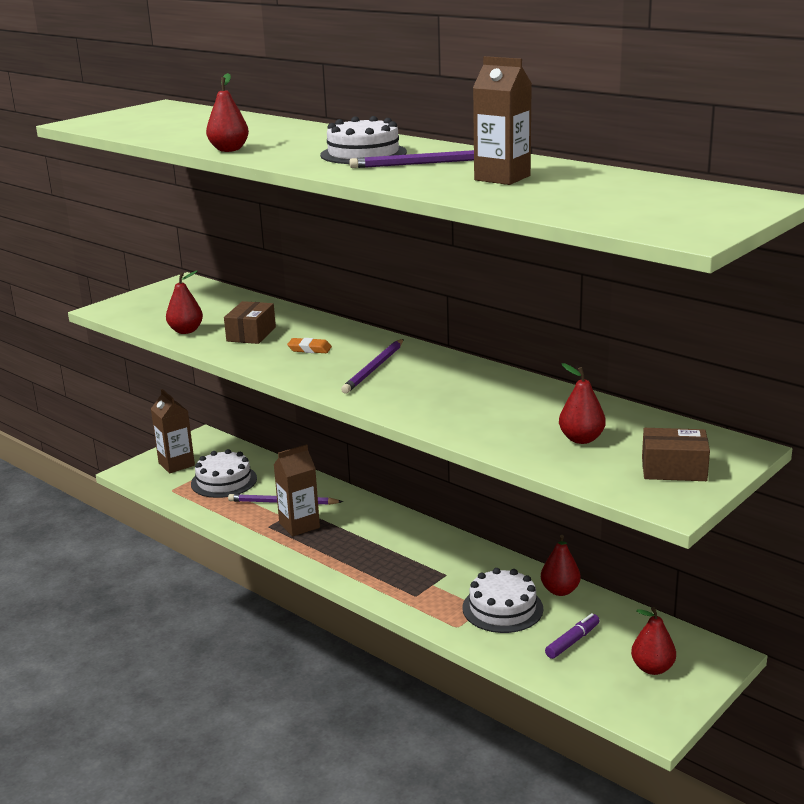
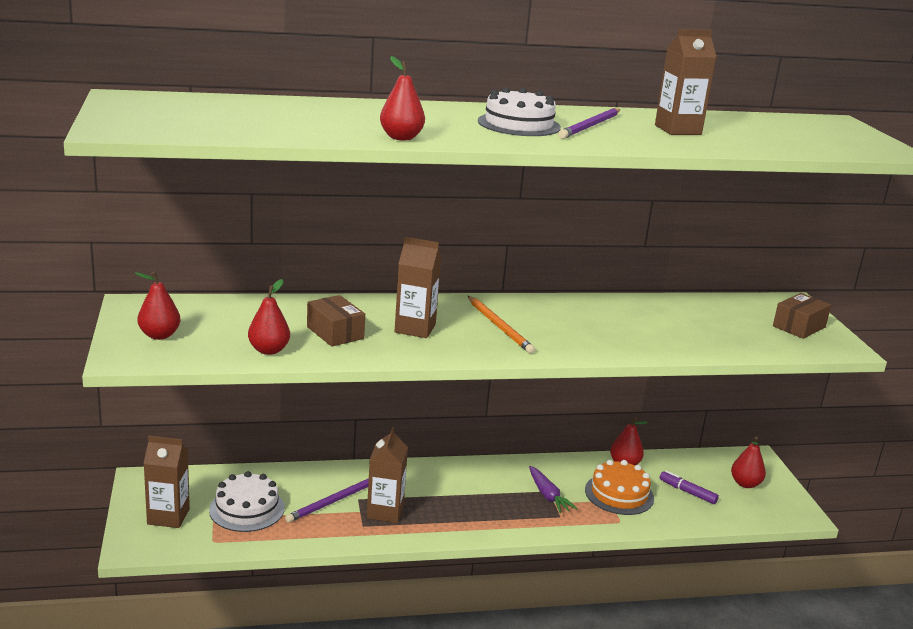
camera: 55 degrees left, 0 degrees up
orange eraser [287,338,332,353] -> brown carton [394,237,441,338]
purple pencil [341,339,404,394] -> orange pencil [468,296,535,354]
white cake [463,568,543,633] -> orange cake [585,460,654,515]
purple marker [545,613,600,659] -> purple marker turned 45 degrees counterclockwise [660,471,719,504]
red pear [559,363,606,444] -> red pear moved to [135,271,180,340]
none -> purple carrot [529,466,577,513]

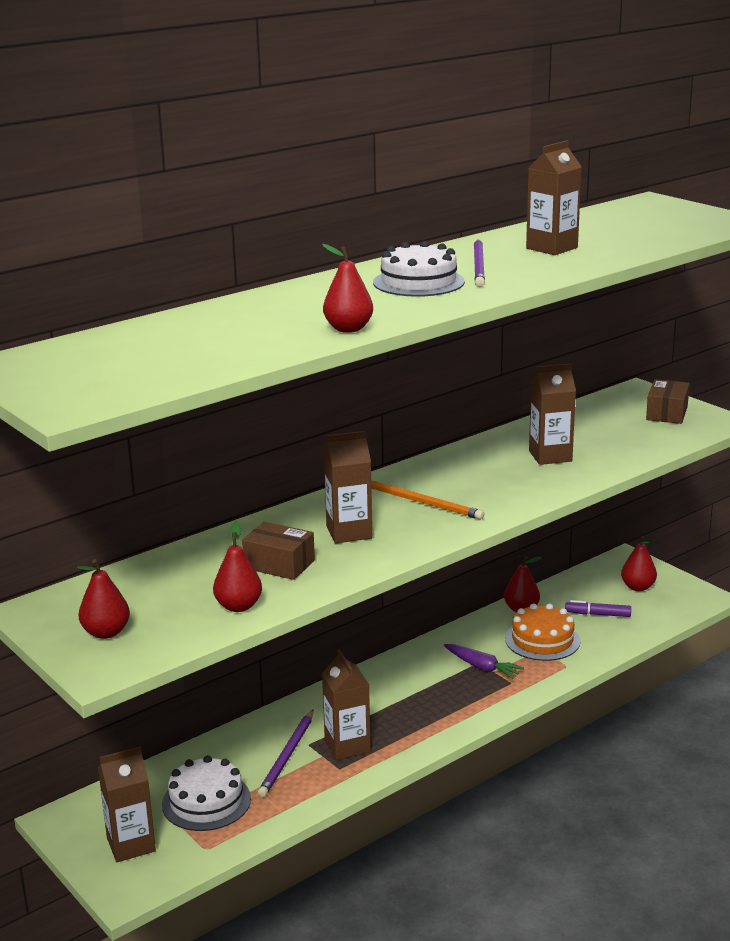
camera: 25 degrees left, 0 degrees up
none -> brown carton [529,363,576,465]

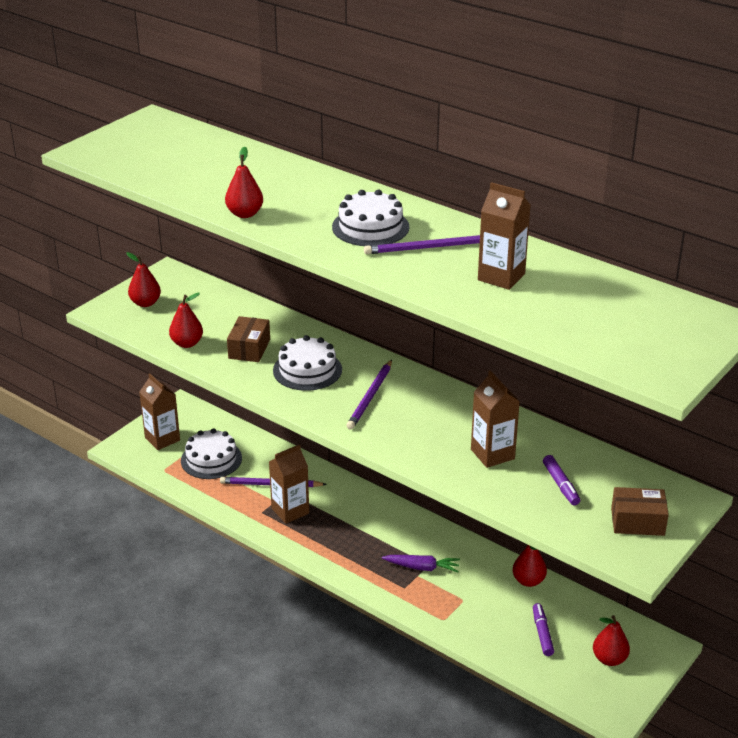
camera: 75 degrees right, 10 degrees up
brown carton [324,431,372,543] -> white cake [273,335,342,391]
orange pencil [371,481,484,520] -> purple pencil [347,360,392,429]
purple carrot [444,644,524,679] -> purple carrot turned 105 degrees counterclockwise [382,555,460,572]
orange cake [505,603,580,661] -> none
none -> purple marker [543,455,580,505]

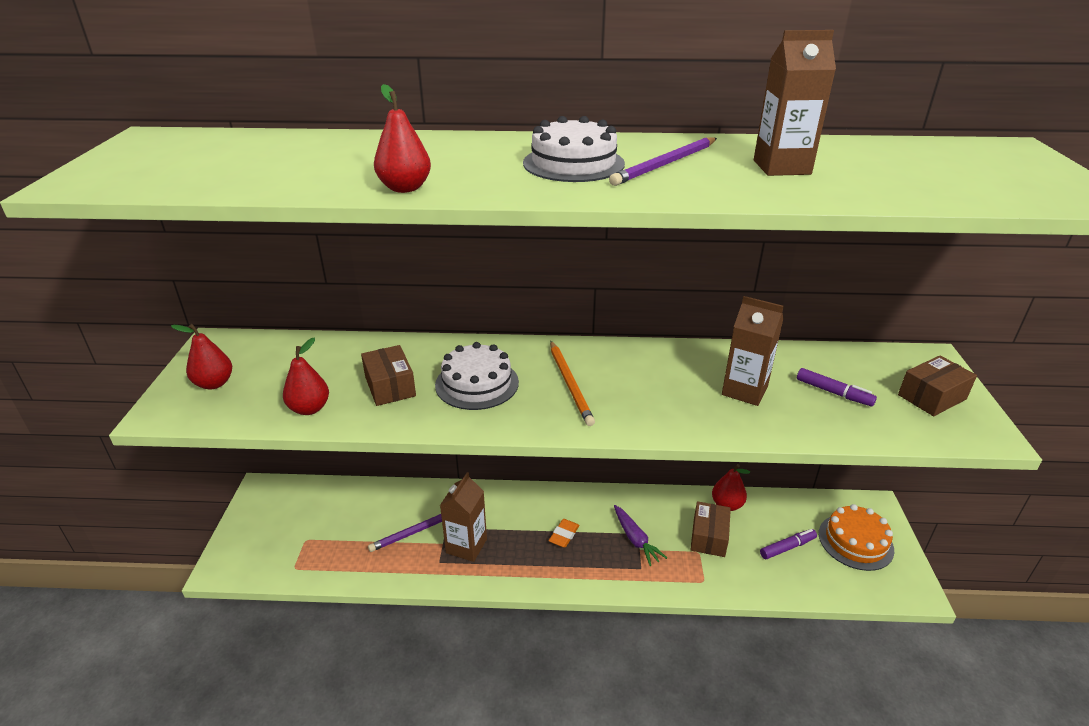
camera: 35 degrees left, 0 degrees up
brown carton [139,373,180,450] -> none
white cake [181,428,242,479] -> none
purple pencil [347,360,392,429] -> orange pencil [550,341,595,426]
purple carrot [382,555,460,572] -> purple carrot turned 90 degrees clockwise [614,505,667,566]
purple marker [533,603,554,656] -> purple marker turned 105 degrees clockwise [760,529,817,559]
red pear [593,615,630,666] -> orange cake [819,504,894,571]
none -> orange eraser [549,519,580,548]
none -> brown box [690,501,731,557]

